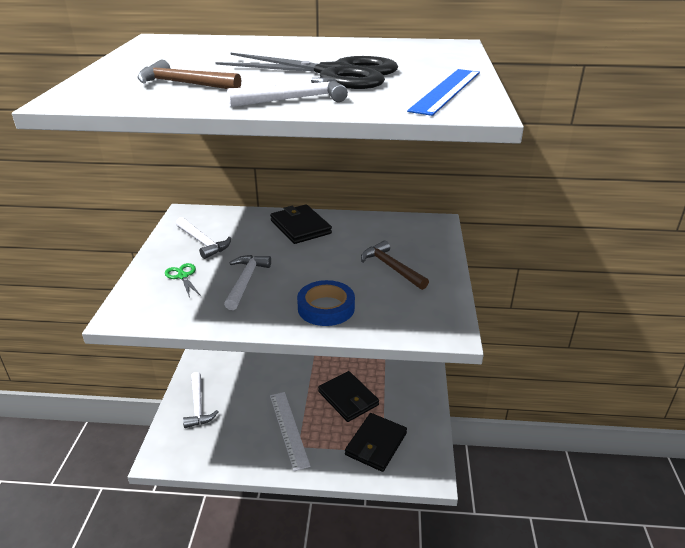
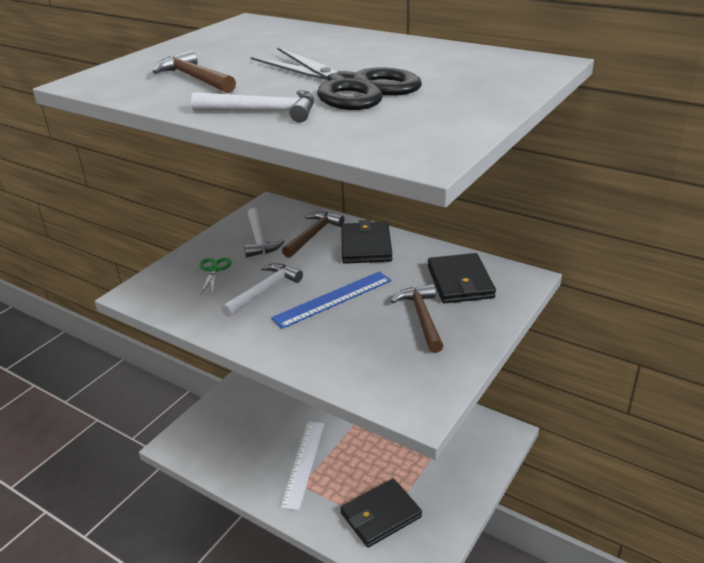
camera: 30 degrees right, 0 degrees up
white hammer [183,372,218,428] -> none
blue tape [297,280,355,326] -> none
black wallet [318,371,379,422] -> black wallet moved to [428,253,496,303]
blue ruler [407,69,480,116] -> blue ruler moved to [271,271,391,329]
none -> brown hammer [282,212,344,258]

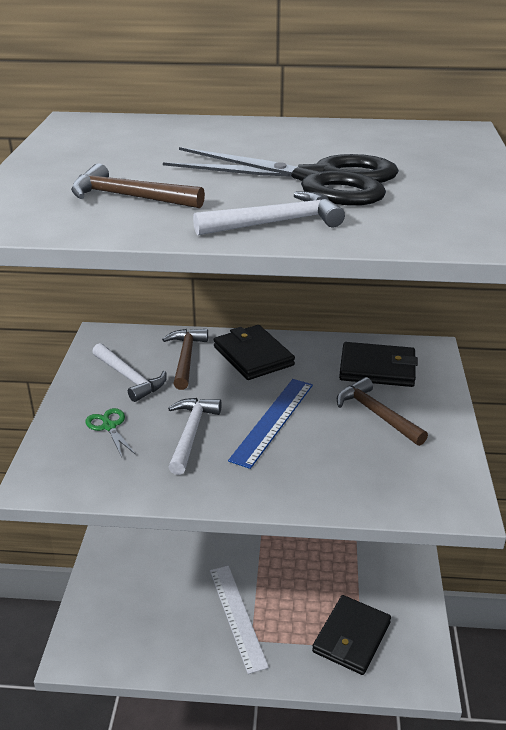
camera: 30 degrees left, 0 degrees up
black wallet [428,253,496,303] -> black wallet turned 45 degrees counterclockwise [339,342,418,387]

